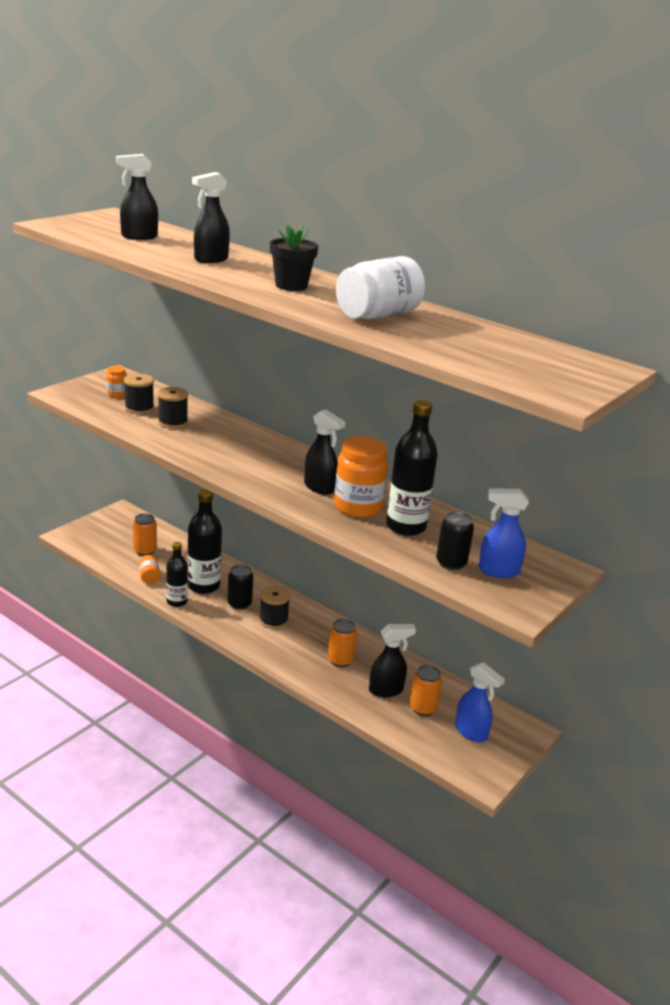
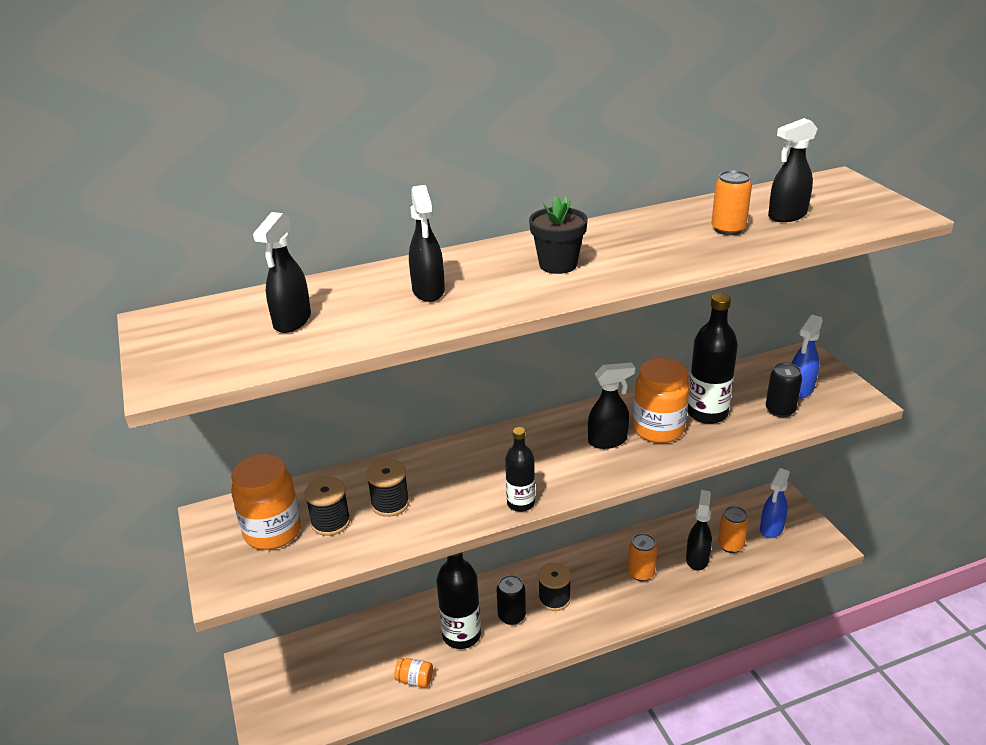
camera: 55 degrees left, 5 degrees up
orange jar [106,366,127,398] -> orange jar [231,454,301,550], size x2.09
orange can [133,514,157,556] -> orange can moved to [711,170,752,235]
black bottle [166,542,188,607] -> black bottle moved to [505,427,535,512]
white jar [336,256,425,319] -> none
blue spray bottle [455,662,505,742] -> blue spray bottle turned 135 degrees clockwise [760,468,790,538]
none -> black spray bottle [768,118,818,222]

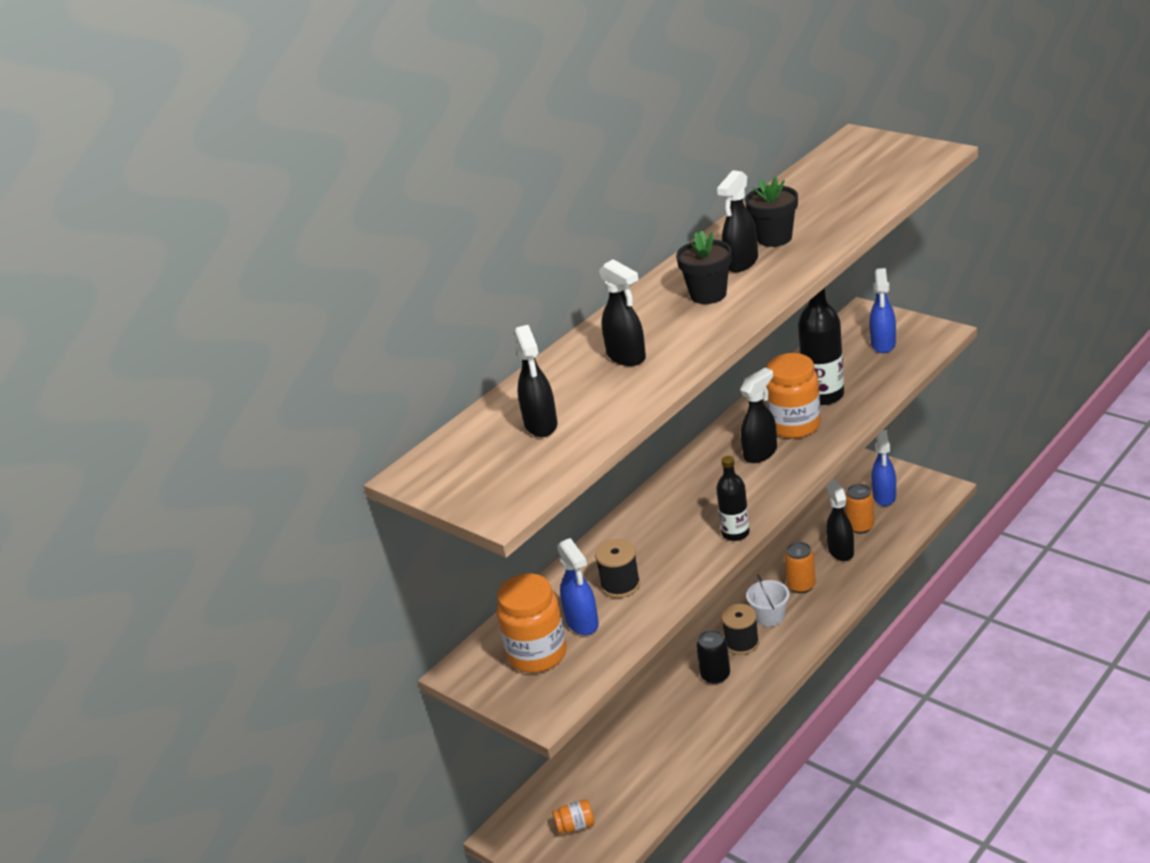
camera: 25 degrees left, 0 degrees up
black spool [304,477,351,536] -> blue spray bottle [557,538,599,635]
orange jar [394,658,433,688] -> orange jar moved to [552,799,594,834]
black bottle [437,552,481,649] -> none
orange can [711,170,752,235] -> none
black can [766,363,802,418] -> none
black spray bottle [768,118,818,222] -> black spray bottle moved to [716,170,758,272]
none -> black flower pot [745,177,798,247]
none -> white bucket [746,574,790,627]

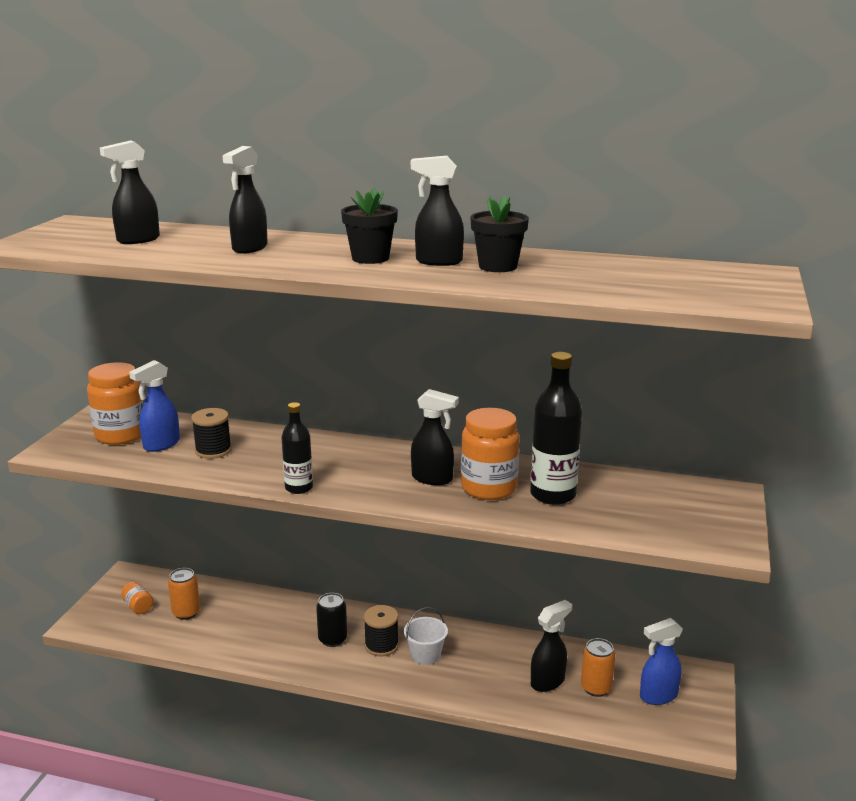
camera: 60 degrees right, 10 degrees down
orange can [784,542,816,593] -> orange can moved to [168,568,200,620]
blue spray bottle [869,268,896,353] -> none

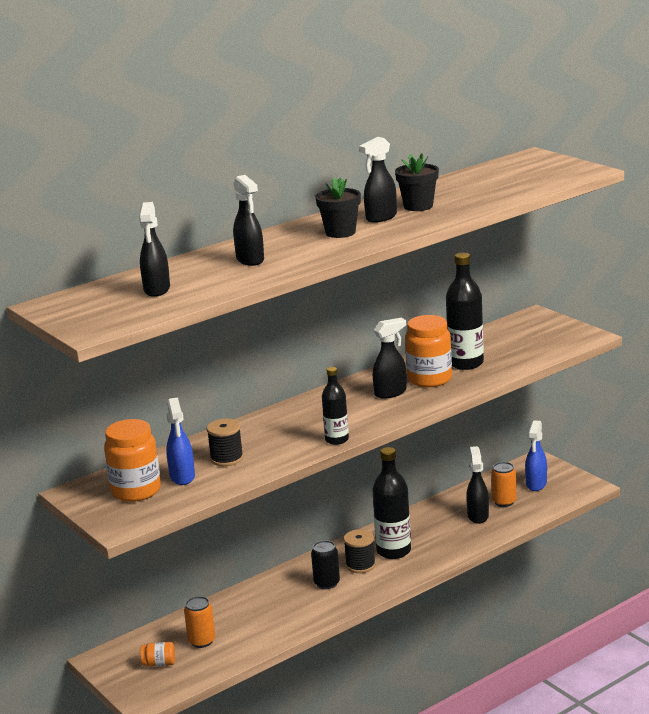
camera: 50 degrees left, 0 degrees up
white bucket [404,607,448,665] -> black bottle [372,447,411,559]

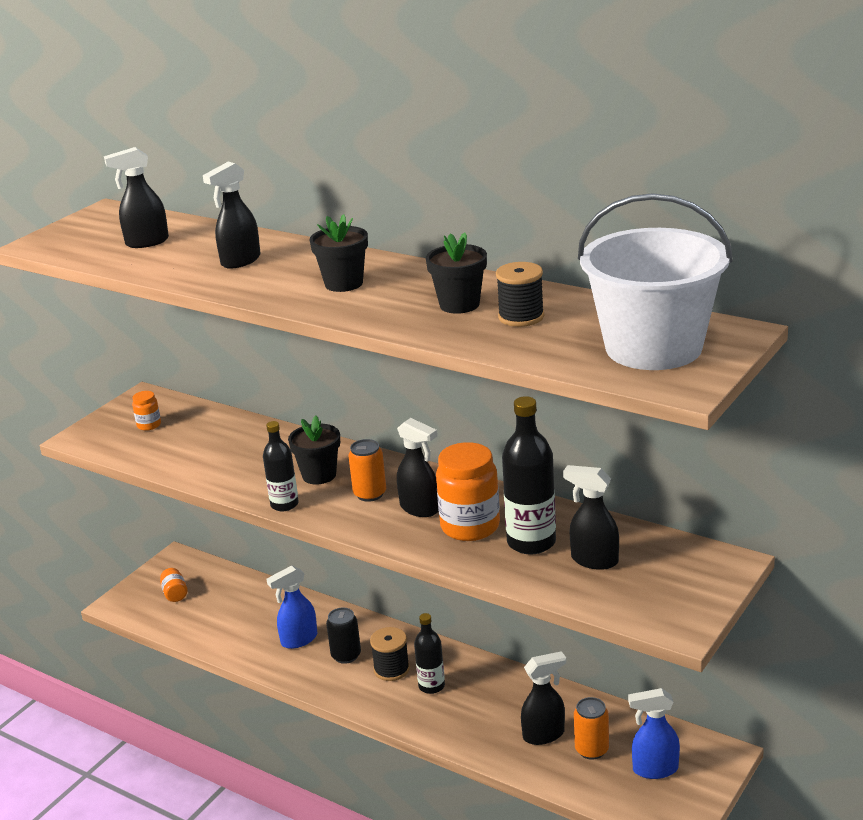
camera: 70 degrees right, 5 degrees up
orange jar [104,419,161,502] -> orange jar [132,391,161,431], size x0.48
blue spray bottle [166,397,195,485] -> blue spray bottle moved to [267,565,317,649]
orange can [184,596,215,648] -> orange can moved to [348,439,386,502]
black spool [206,419,244,466] -> black spool moved to [496,262,544,327]
black spray bottle [359,137,397,223] -> black spray bottle moved to [563,465,619,570]
black bottle [372,447,411,559] -> black bottle [414,613,445,694], size x0.62
none -> black flower pot [288,415,340,485]
none -> white bucket [578,193,733,370]

